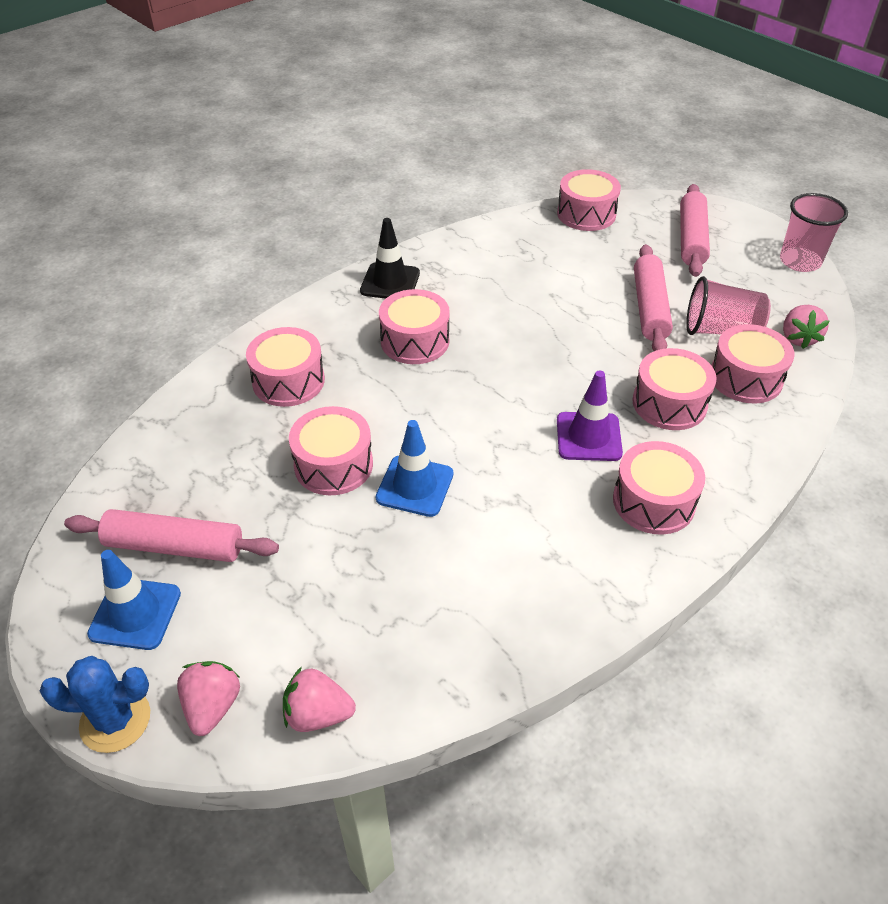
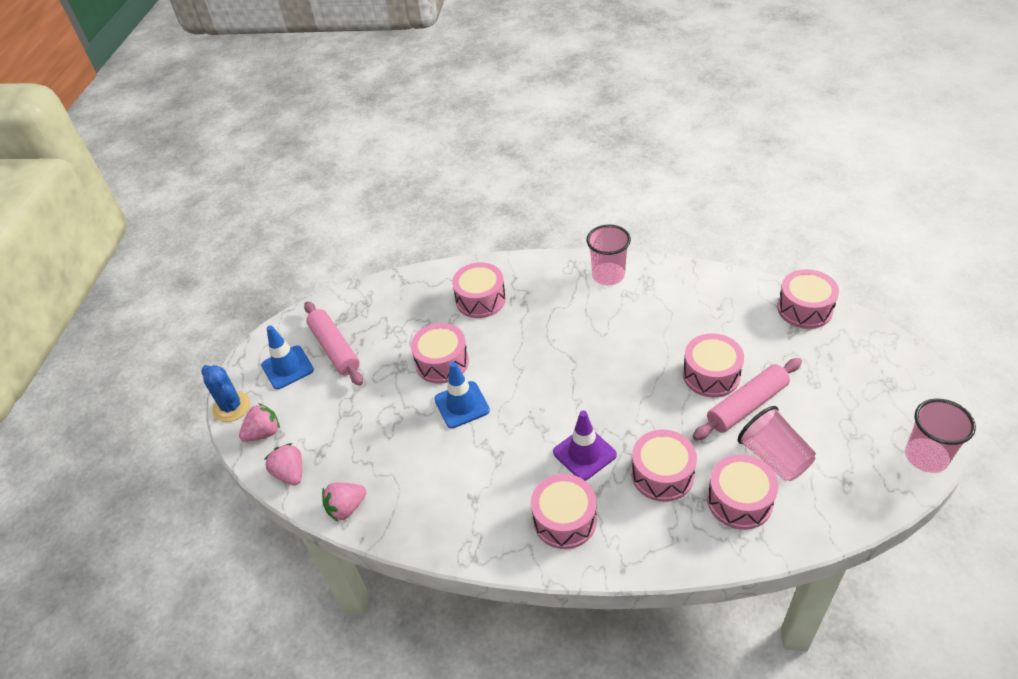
camera: 55 degrees right, 0 degrees up
black traffic cone [360,218,420,299] -> pink cup [587,225,631,285]
pink drum [379,289,450,364] -> pink drum moved to [683,333,744,398]
pink rolling pin [680,184,710,277] -> none
pink strawberry [783,305,830,349] -> pink strawberry moved to [322,483,366,522]

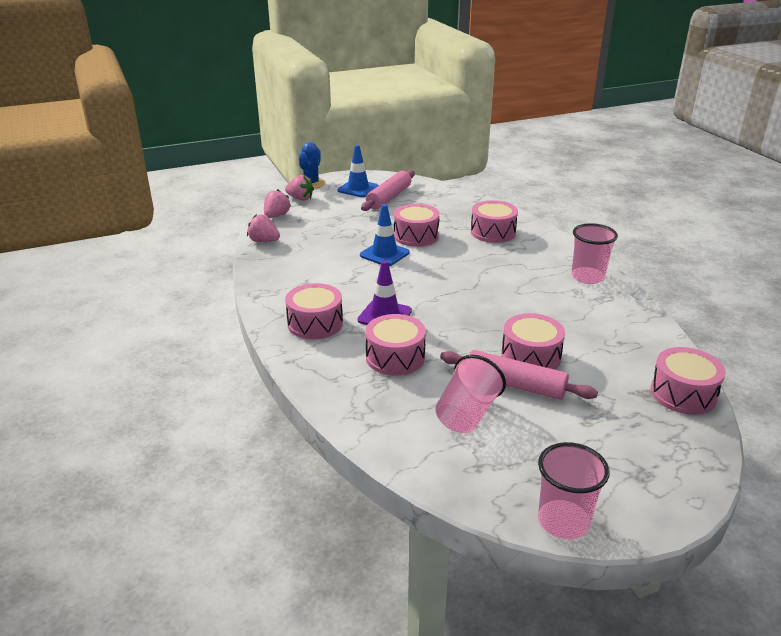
camera: 55 degrees right, 15 degrees down
pink drum [707,454,778,530] -> none

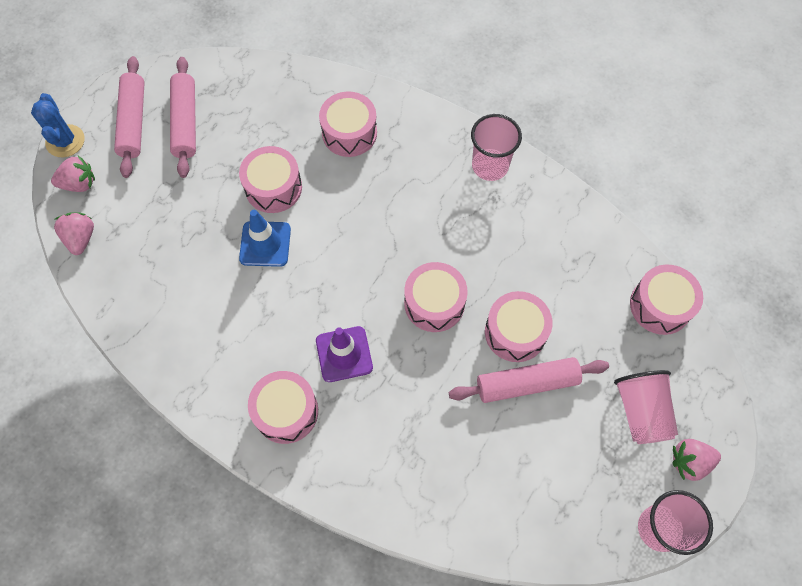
camera: 35 degrees left, 35 degrees up
pink strawberry [247,214,280,242] -> pink strawberry moved to [673,439,721,481]
blue traffic cone [338,145,379,197] -> pink rolling pin [114,56,145,178]
pink drum [365,314,426,375] -> pink drum moved to [404,262,468,332]
pink cup [435,355,506,433] -> pink cup moved to [614,370,678,444]

